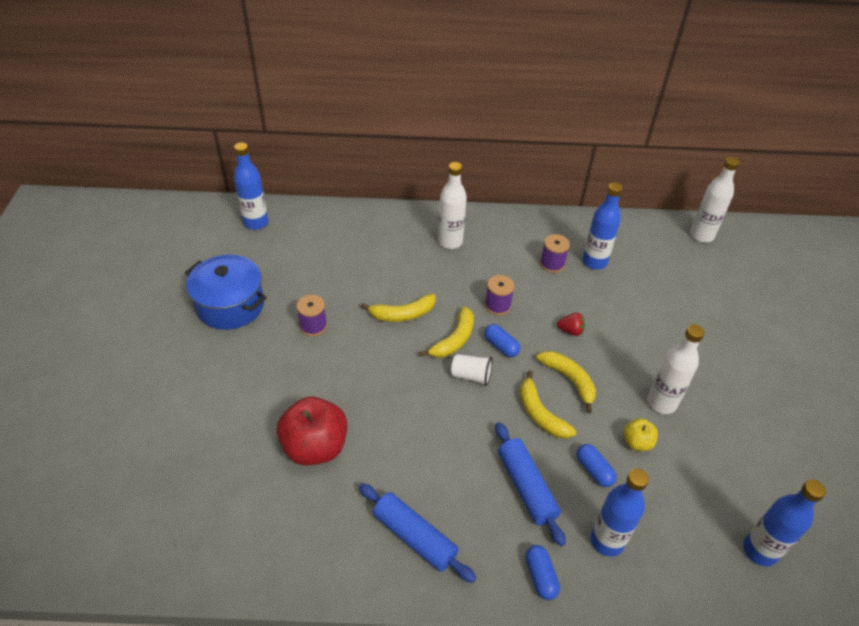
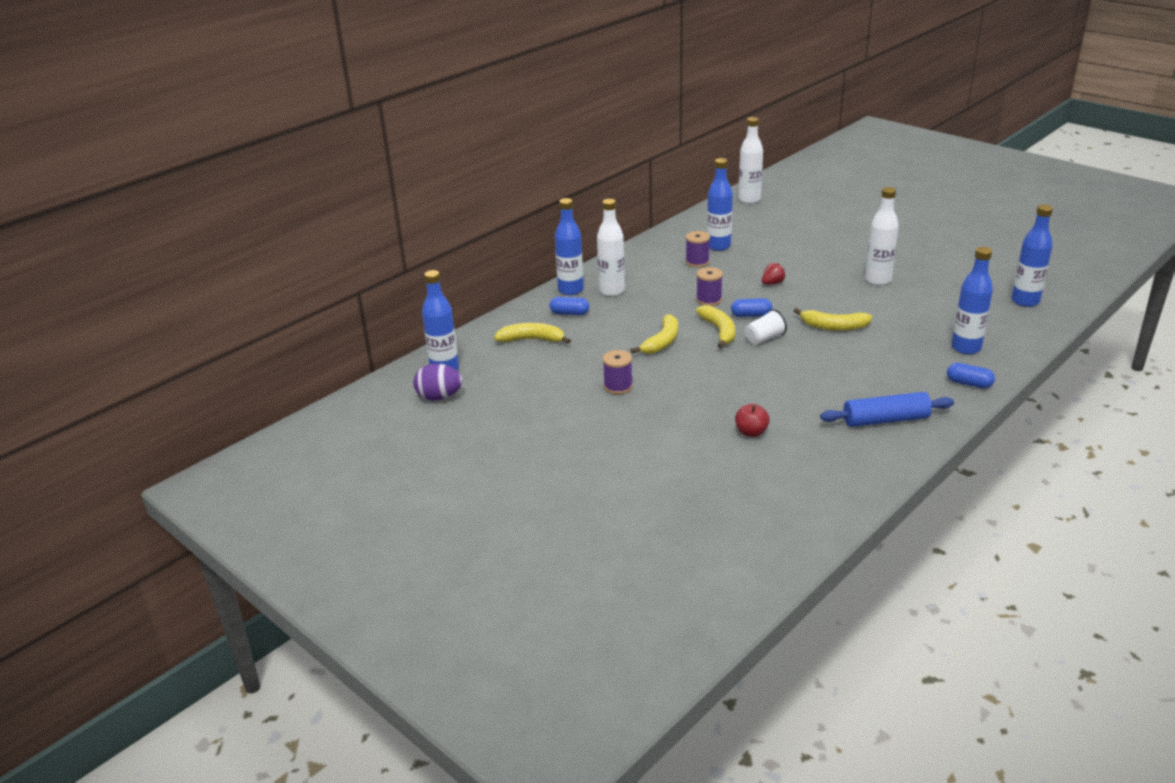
camera: 45 degrees left, 15 degrees down
blue pot [185,254,267,330] -> none
red apple [277,397,347,466] -> red apple [735,404,770,437], size x0.50
blue rolling pin [495,422,566,546] -> none
yellow banana [536,351,596,413] -> yellow banana moved to [494,323,571,344]
blue capsule [577,444,617,487] -> blue capsule moved to [549,297,589,315]
yellow apple [623,418,658,451] -> none
none -> purple egg [413,364,462,401]
none -> blue bottle [555,198,584,295]

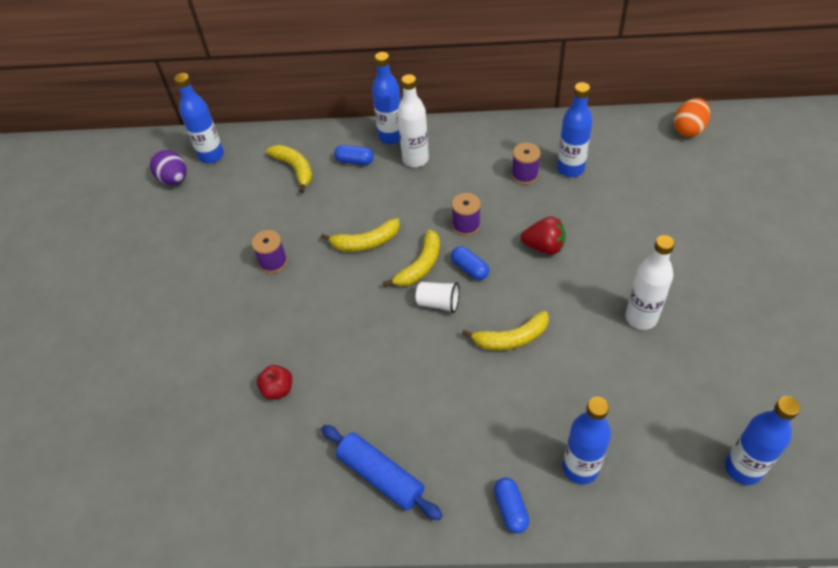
camera: 50 degrees right, 20 degrees up
blue capsule [549,297,589,315] -> blue capsule turned 45 degrees counterclockwise [334,145,374,165]
white bottle [738,117,763,204] -> orange egg [674,98,710,137]
red strawberry [762,263,786,284] -> red strawberry [521,216,566,255], size x1.51
yellow banana [794,308,872,331] -> yellow banana turned 75 degrees counterclockwise [462,311,549,350]

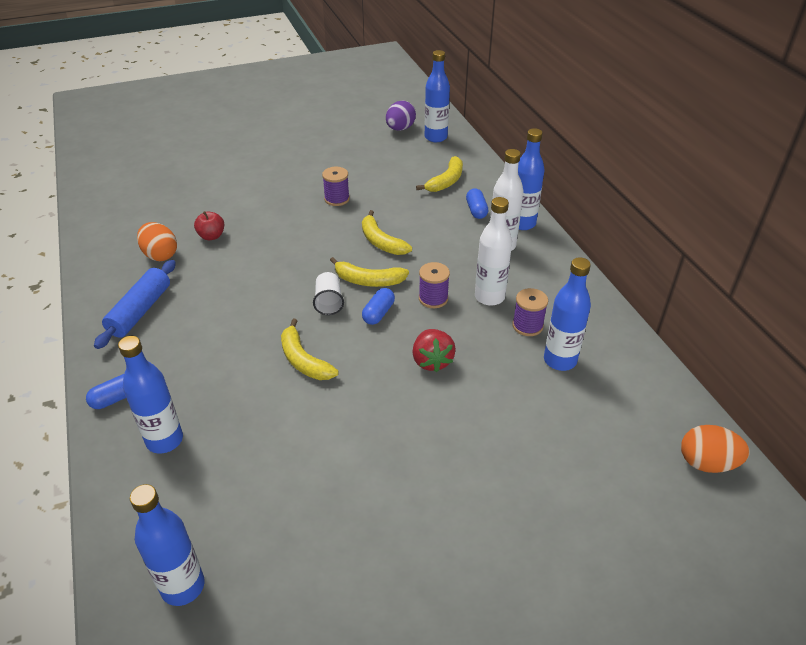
camera: 65 degrees right, 10 degrees down
white bottle [625,235,675,330] -> white bottle moved to [475,197,512,306]
none -> orange egg [137,222,177,261]

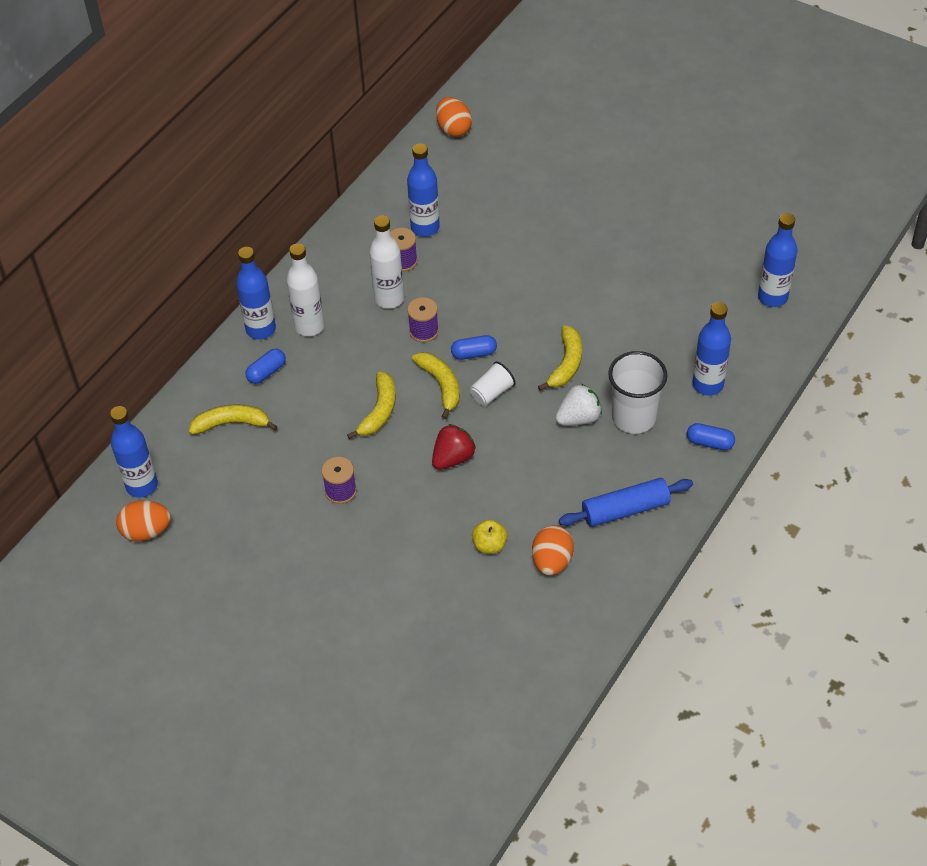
camera: 125 degrees left, 10 degrees up
red apple [194,211,224,240] -> yellow apple [472,519,507,554]
purple egg [386,101,416,131] -> orange egg [116,500,171,541]
red strawberry [412,329,456,372] -> red strawberry moved to [432,424,476,470]
none -> white strawberry [555,384,602,425]
none -> white cup [608,351,667,434]

